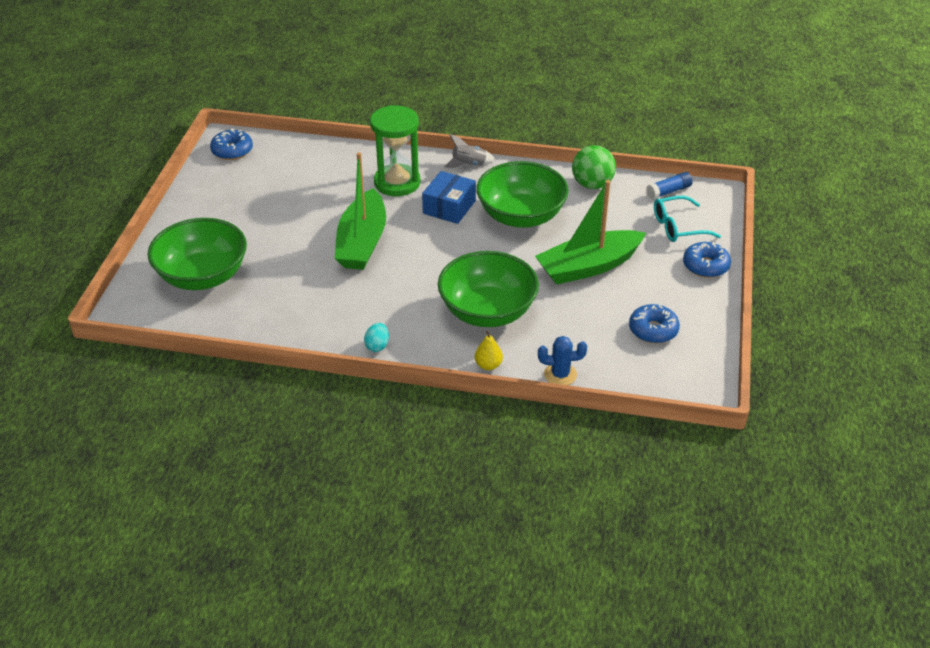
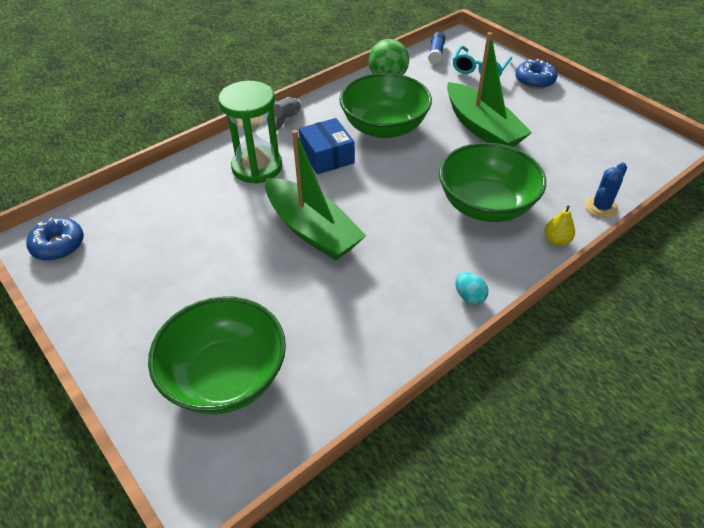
camera: 50 degrees left, 5 degrees up
green boat [535,180,646,285] -> green boat turned 45 degrees counterclockwise [447,32,532,147]
blue donut [629,304,680,343] -> none

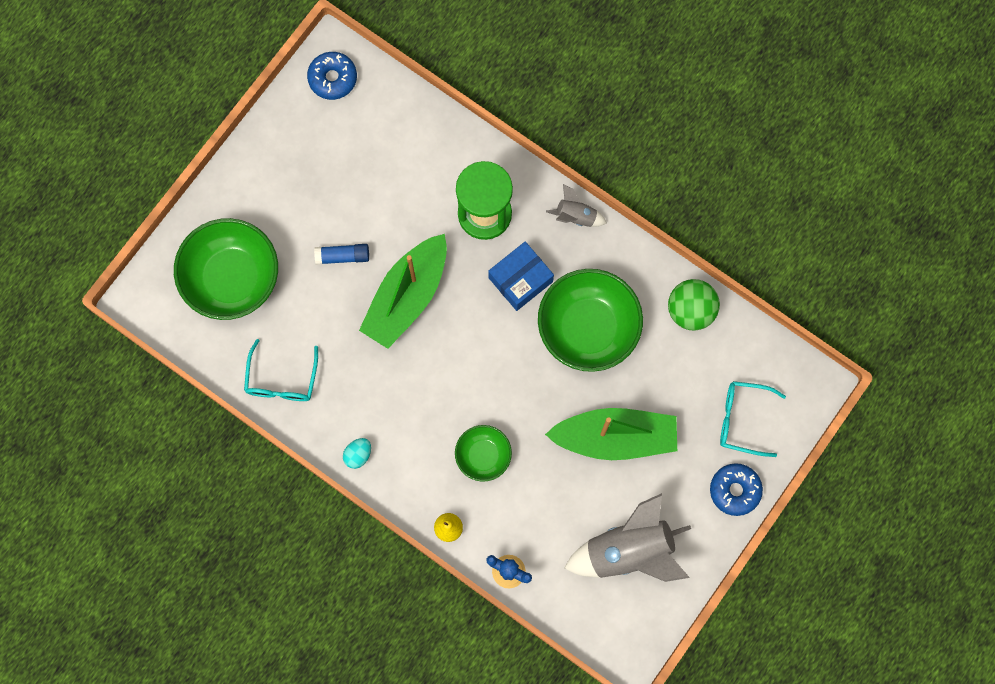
camera: 75 degrees right, 30 degrees up
blue glue stick [428,32,445,64] -> blue glue stick moved to [314,244,369,265]
green bowl [439,143,546,222] -> green bowl [455,425,512,482], size x0.54
green boat [447,32,532,147] -> green boat turned 135 degrees counterclockwise [545,408,677,460]
none -> turquoise glasses [244,339,318,401]
none -> grey rocket [564,493,691,582]

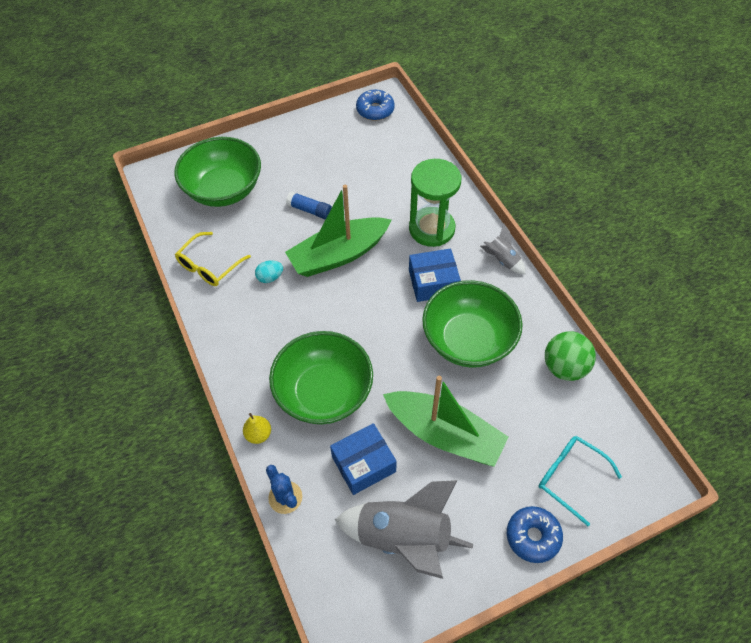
camera: 30 degrees right, 20 degrees down
turquoise glasses [244,339,318,401] -> yellow glasses [175,232,251,286]
turquoise egg [343,438,371,469] -> turquoise egg moved to [255,260,283,283]
green bowl [455,425,512,482] -> green bowl [269,331,373,424], size x1.86
none -> blue box [330,423,397,495]

